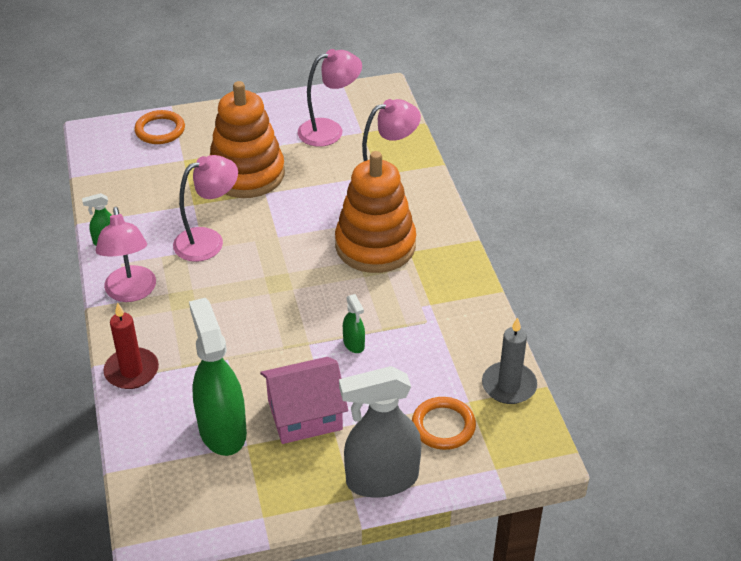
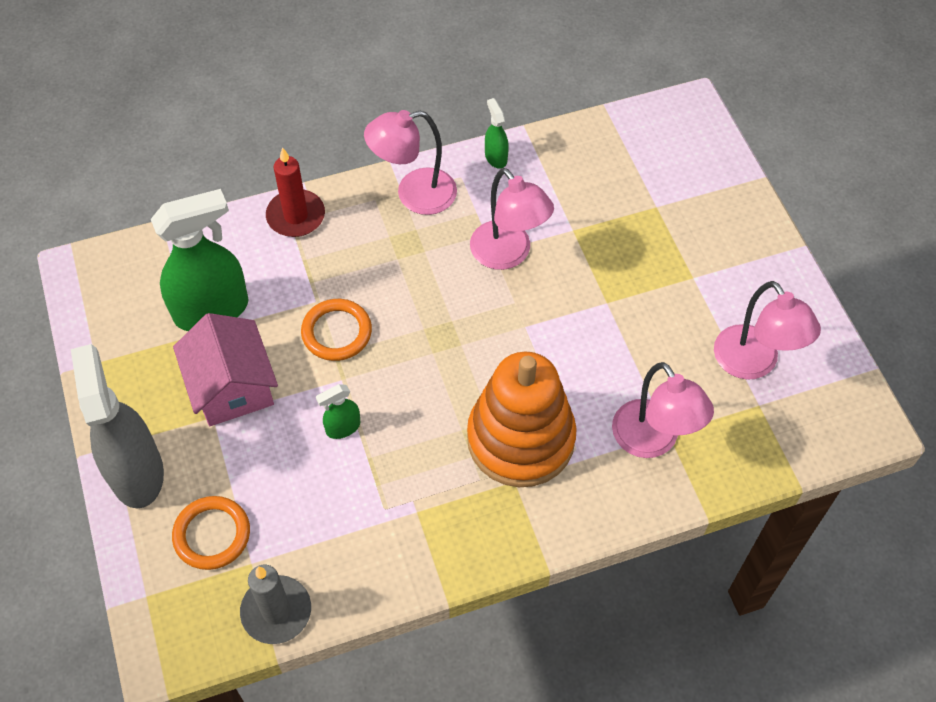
camera: 85 degrees right, 15 degrees up
orange ring [134,110,185,144] -> orange ring moved to [301,299,372,361]
orange stacking toy [209,81,285,198] -> none

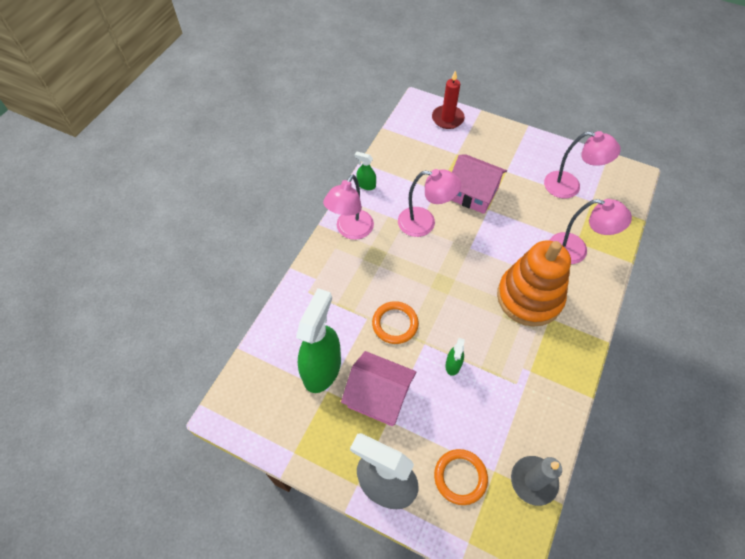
camera: 45 degrees left, 0 degrees up
red candle [266,147,325,237] -> red candle moved to [432,70,465,129]
none -> pink house [451,154,507,214]

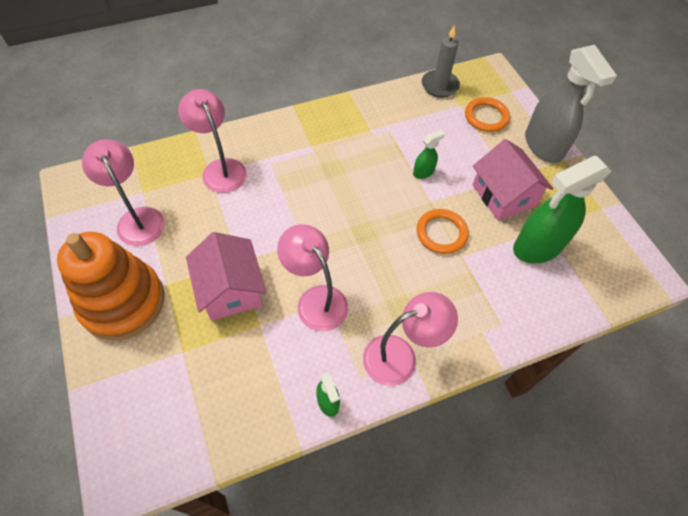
camera: 140 degrees left, 0 degrees up
red candle [432,70,465,129] -> none
orange stacking toy [497,241,571,326] -> orange stacking toy moved to [57,232,164,340]

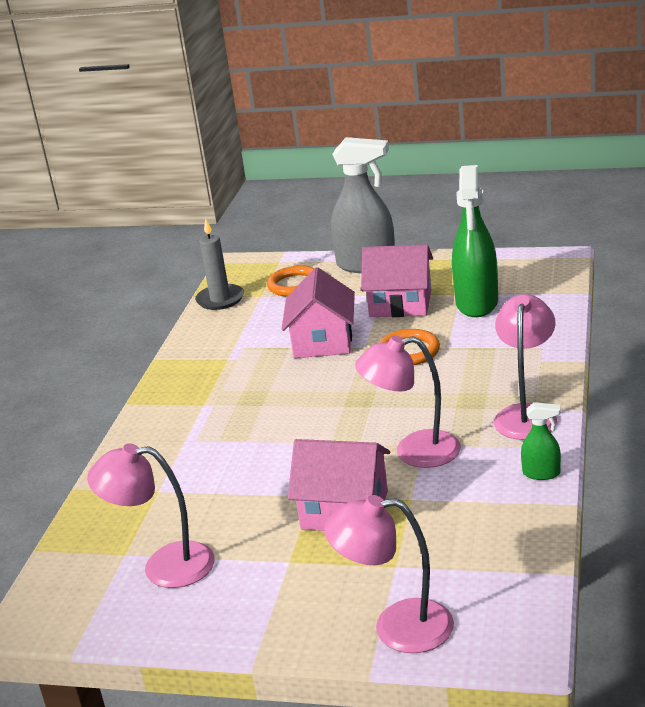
camera: 50 degrees left, 30 degrees down
orange stacking toy [57,232,164,340] -> none
pink lamp [178,89,247,193] -> pink lamp moved to [324,495,454,653]
green spray bottle [413,130,445,179] -> pink house [282,267,355,358]

